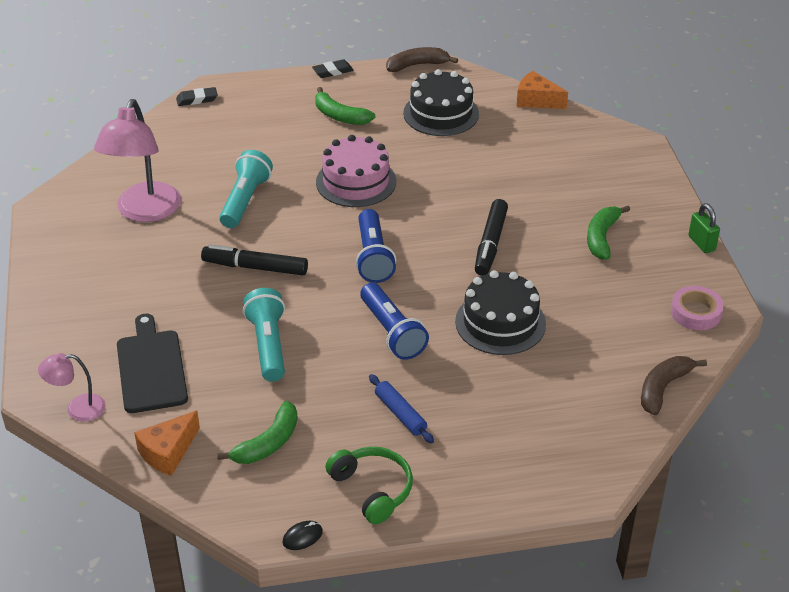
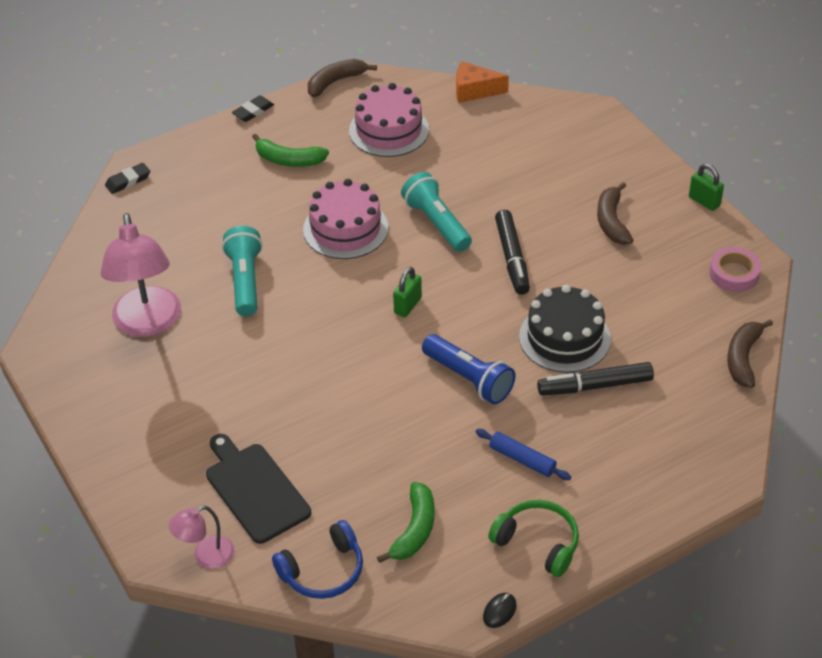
camera: 20 degrees left, 5 degrees up
orange cheese [134,411,200,476] -> blue headphones [272,520,363,599]
black marker [201,244,308,275] -> black marker moved to [537,362,654,396]
turquoise flashlight [243,288,285,382] -> turquoise flashlight moved to [401,172,472,252]
blue flashlight [356,209,396,283] -> green padlock [393,267,422,317]
black cake [403,69,479,136] -> pink cake [349,83,429,157]
green banana [587,206,630,260] -> brown banana [597,182,633,245]

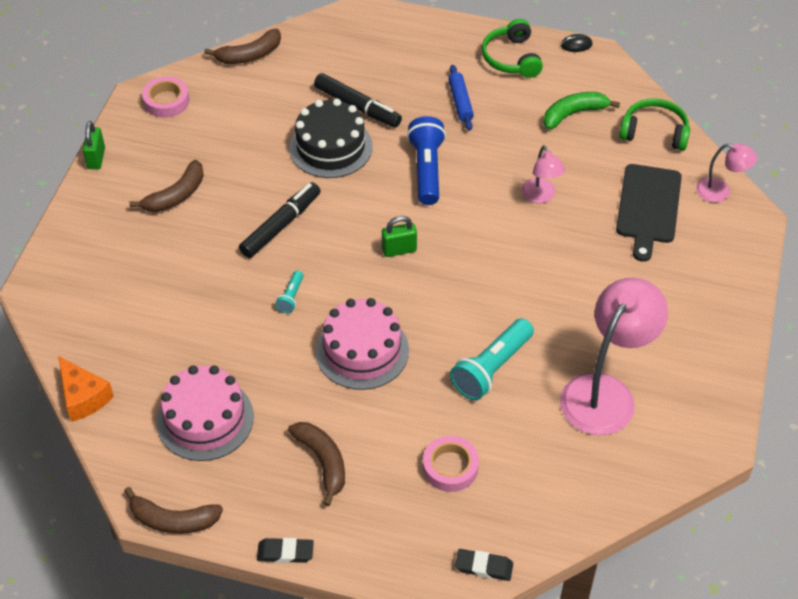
camera: 135 degrees left, 5 degrees up
green banana [252,134,329,167] -> brown banana [288,422,345,507]
blue headphones [272,520,363,599] -> green headphones [619,98,690,151]
turquoise flashlight [401,172,472,252] -> turquoise flashlight [275,271,303,313], size x0.49
none -> pink tape [423,436,479,492]
none -> pink lamp [522,145,565,203]

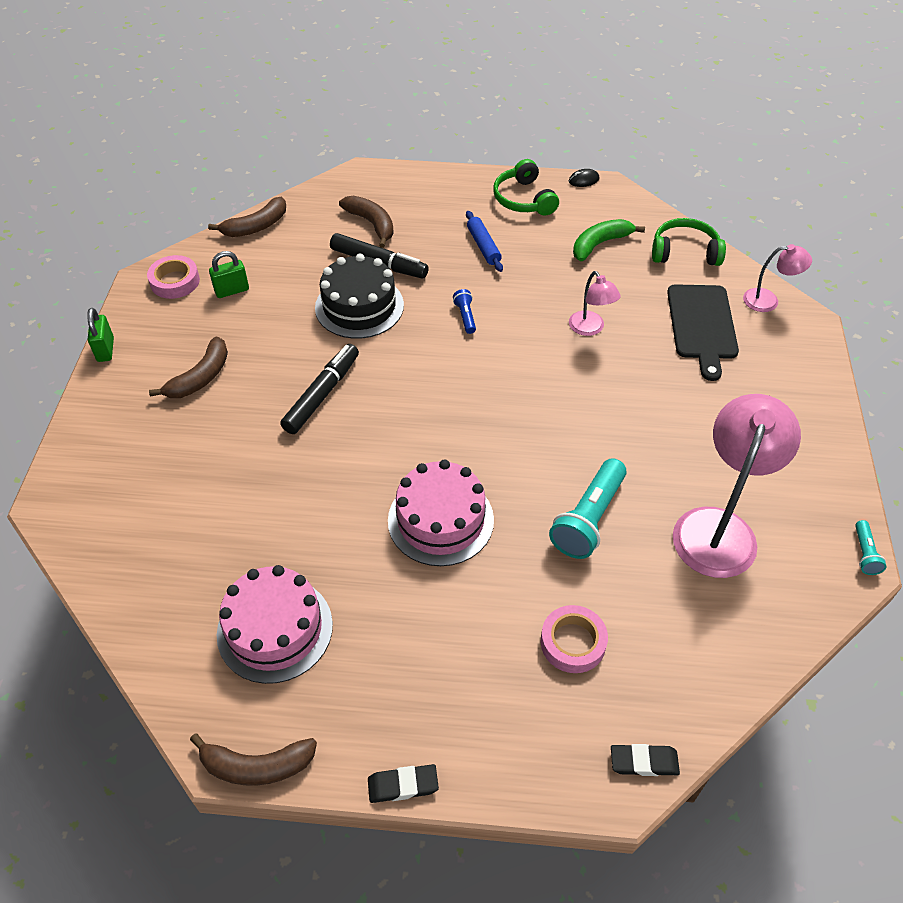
camera: 10 degrees left, 0 degrees up
orange cheese [58,356,114,422] -> none
turquoise flashlight [275,271,303,313] -> turquoise flashlight moved to [855,520,886,575]
brown banana [288,422,345,507] -> brown banana moved to [339,196,394,248]
green padlock [382,216,417,257] -> green padlock moved to [209,251,249,298]
blue flashlight [407,116,446,205] -> blue flashlight [453,289,476,334], size x0.49

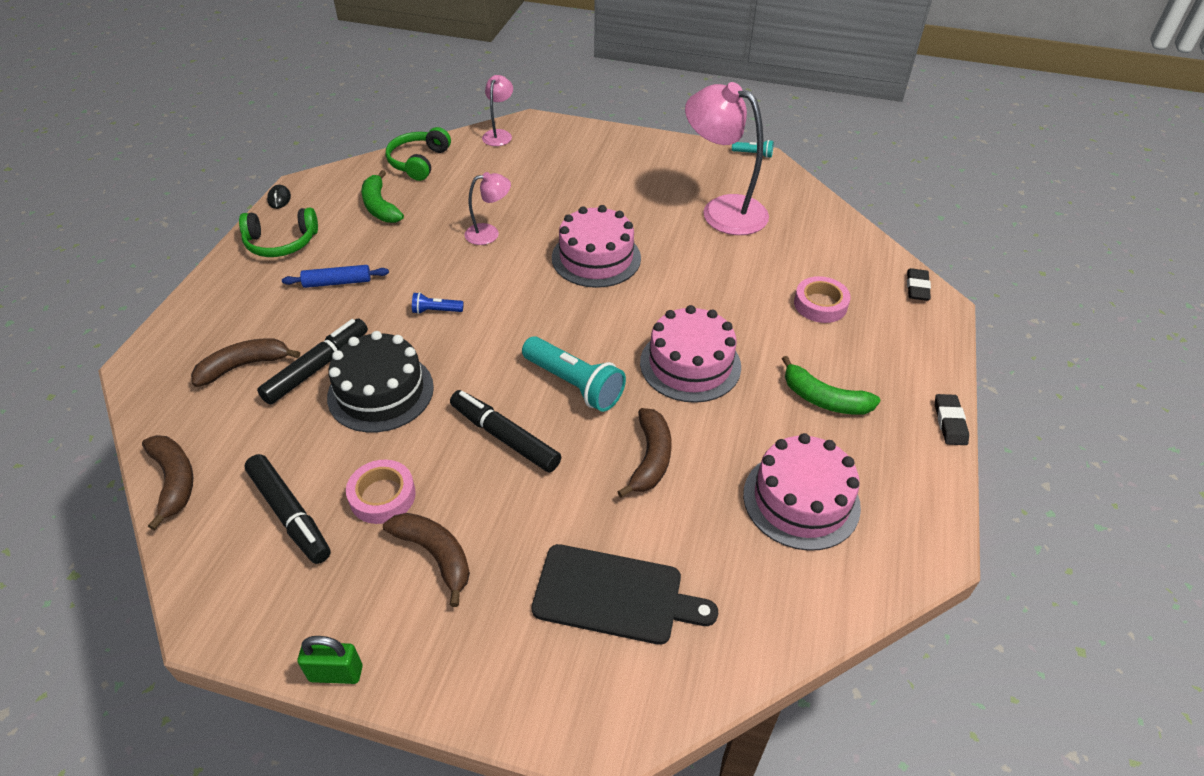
camera: 80 degrees left, 5 degrees down
pink tape [147,255,200,299] -> pink tape moved to [346,460,416,524]
brown banana [190,733,317,786] -> brown banana moved to [617,408,671,497]
green padlock [209,251,249,298] -> black marker [244,454,331,564]
turquoise flashlight [549,458,627,559] -> turquoise flashlight moved to [522,336,626,412]
black cutting board [667,284,739,381] -> black cutting board moved to [531,544,718,645]
none -> pink cake [552,205,641,288]
none -> green banana [782,356,881,415]

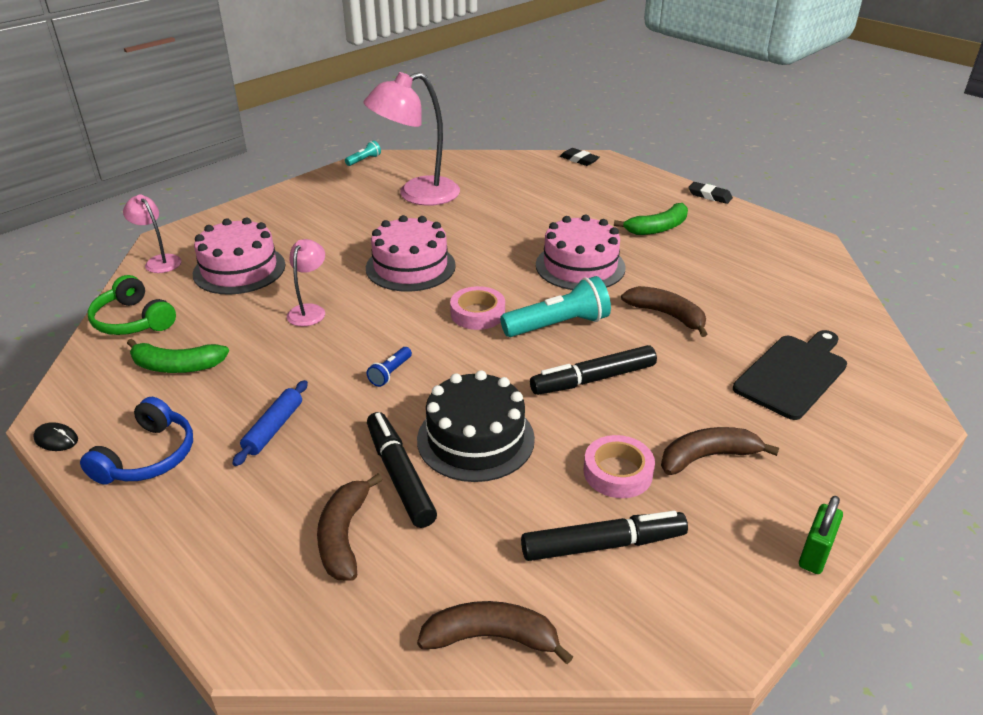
camera: 60 degrees left, 10 degrees down
green headphones [239,208,318,257] -> blue headphones [80,397,193,485]
pink cake [743,433,861,551] -> pink cake moved to [193,218,286,295]
pink tape [794,276,851,323] -> pink tape moved to [450,286,505,330]

